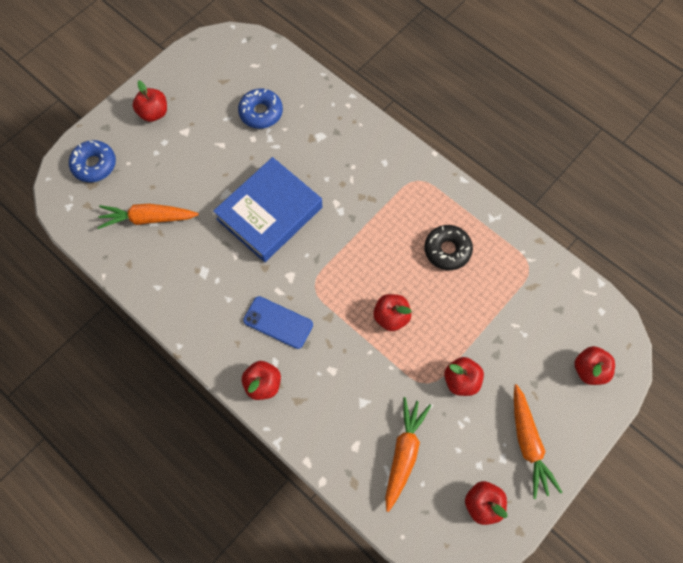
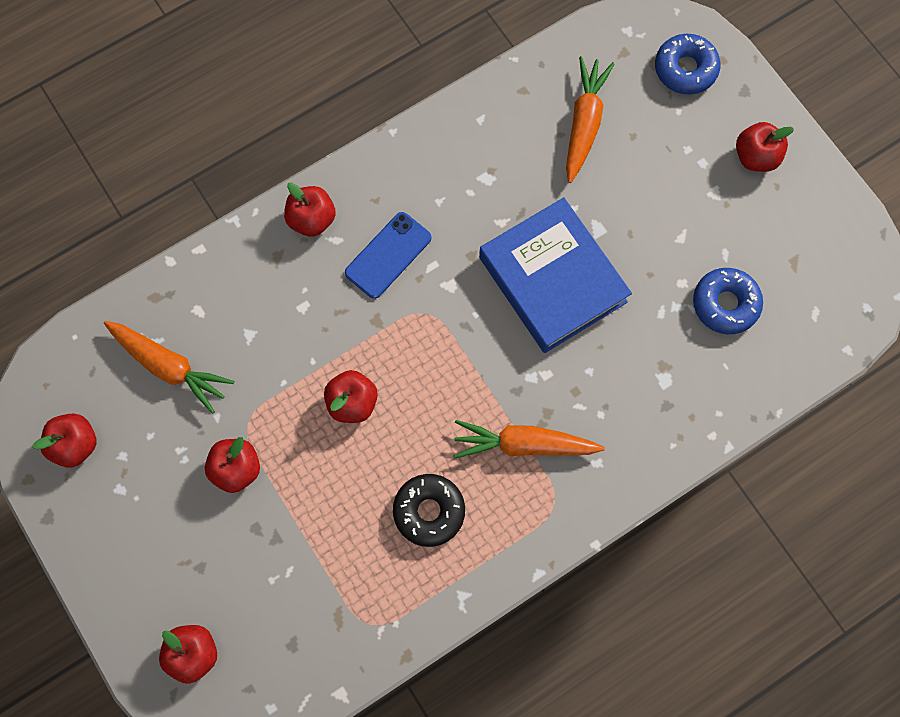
camera: 105 degrees right, 5 degrees up
orange carrot [514,384,562,499] -> orange carrot moved to [453,420,605,459]

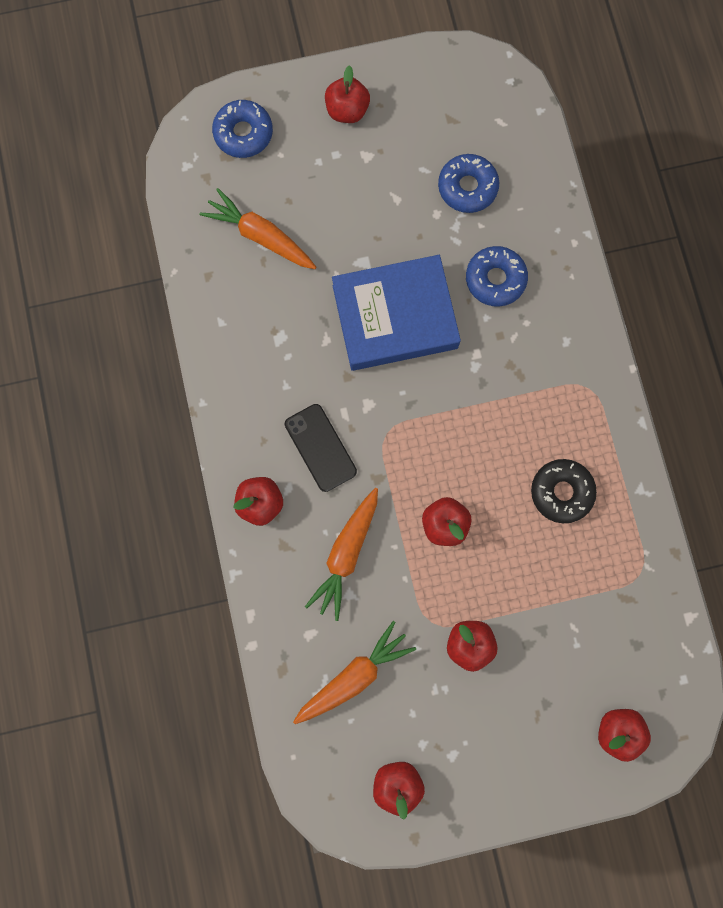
camera: 70 degrees left, 5 degrees up
blue phone [345,212,432,299] -> black phone [285,404,357,492]
orange carrot [453,420,605,459] -> orange carrot moved to [305,488,378,621]
none -> blue donut [466,246,528,306]

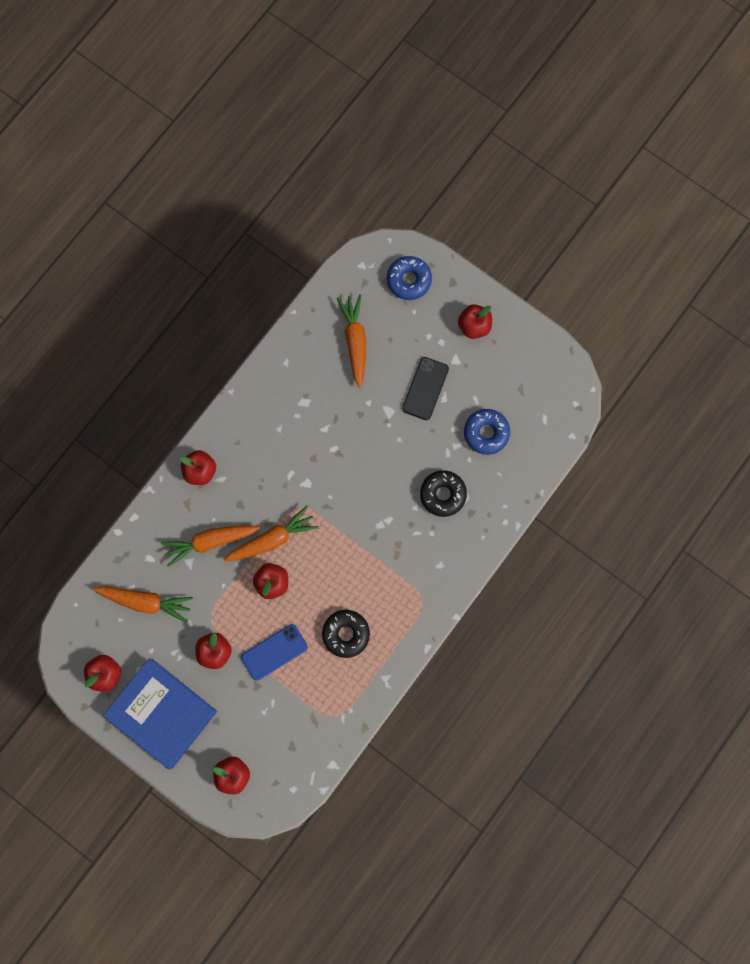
camera: 50 degrees right, 0 degrees up
black phone [285,404,357,492] -> black phone moved to [402,357,449,420]
blue book [332,255,461,371] -> blue book moved to [103,659,217,769]
blue donut [466,246,528,306] -> black donut [420,470,467,517]
none -> orange carrot [224,506,319,562]
none -> blue phone [241,624,308,681]

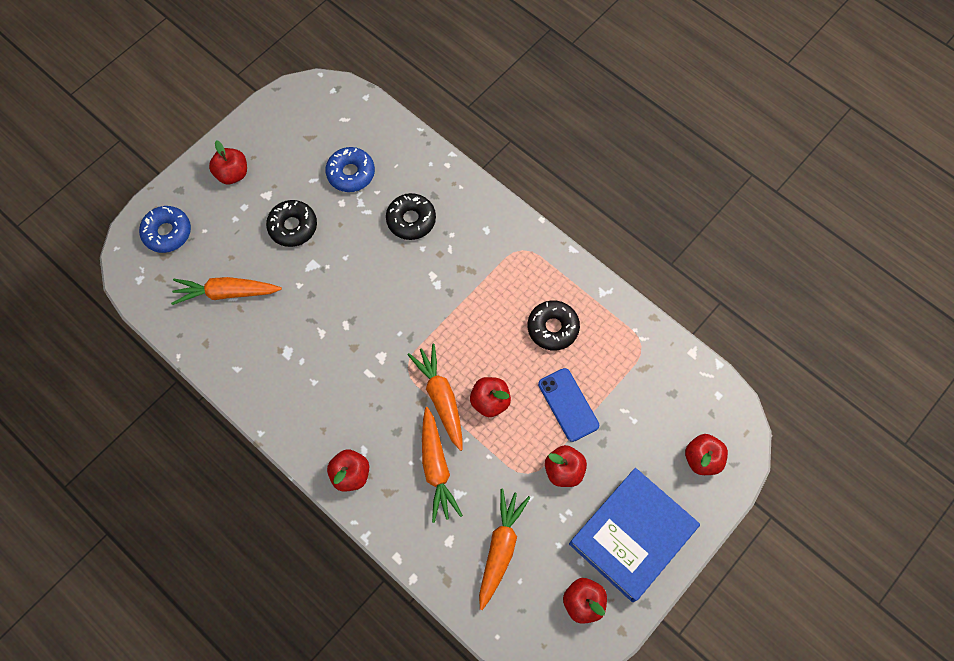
camera: 85 degrees left, 10 degrees down
black phone [402,357,449,420] -> black donut [266,200,317,247]

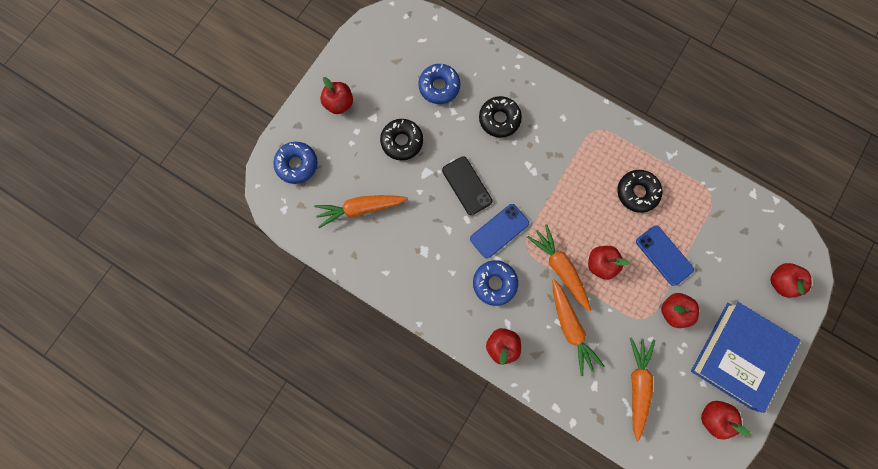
camera: 10 degrees left, 10 degrees up
none -> black phone [442,156,492,215]
none -> blue phone [470,204,529,259]
none -> blue donut [473,260,518,306]

